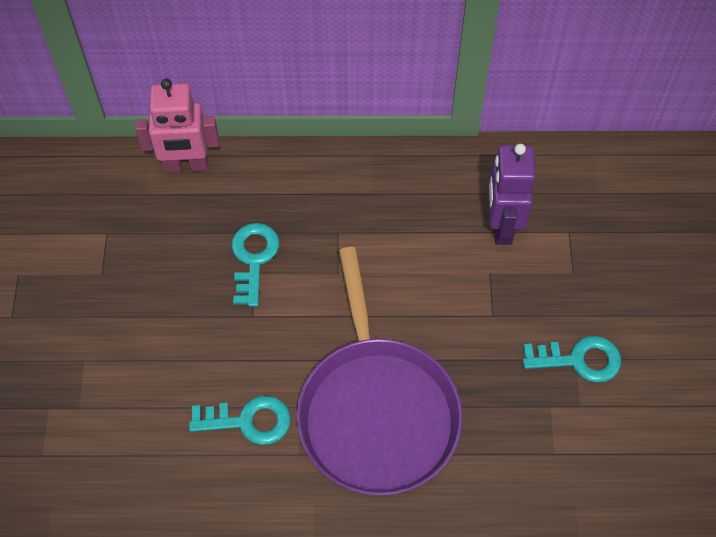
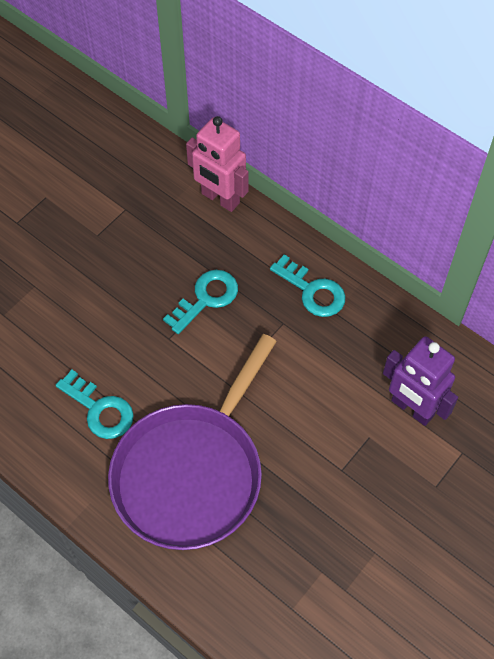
camera: 40 degrees right, 0 degrees up
purple robot [488,144,536,245] -> purple robot turned 90 degrees counterclockwise [383,336,458,426]
turquoise key [523,336,621,382] -> turquoise key moved to [270,254,346,317]

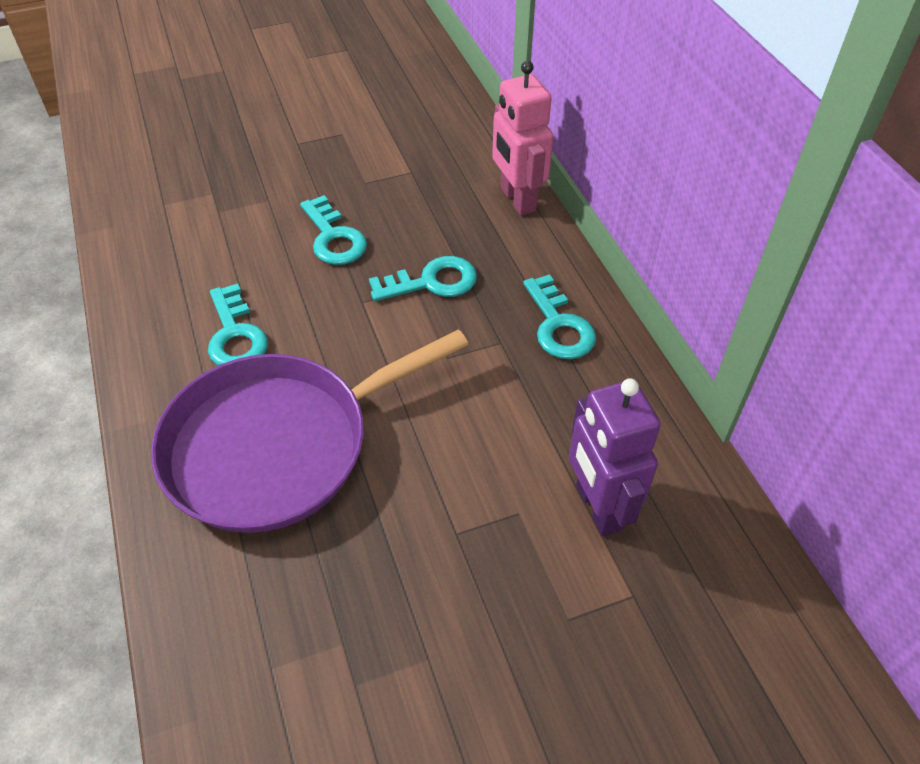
camera: 30 degrees right, 10 degrees down
none -> turquoise key [300,195,367,265]

